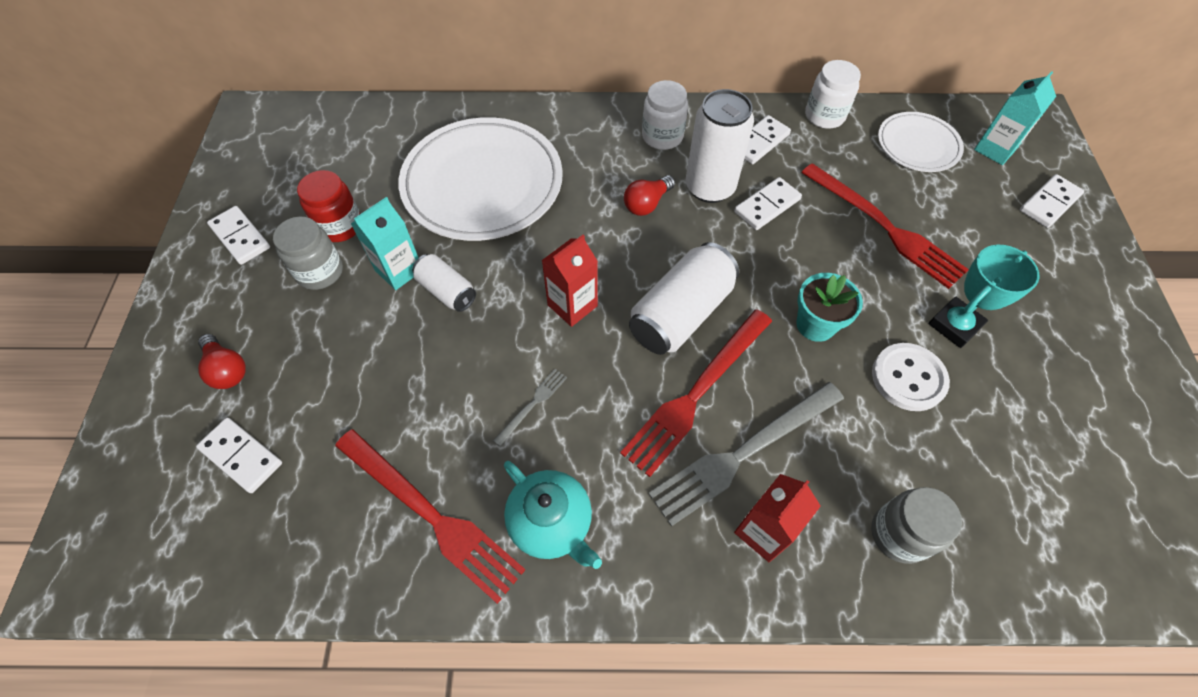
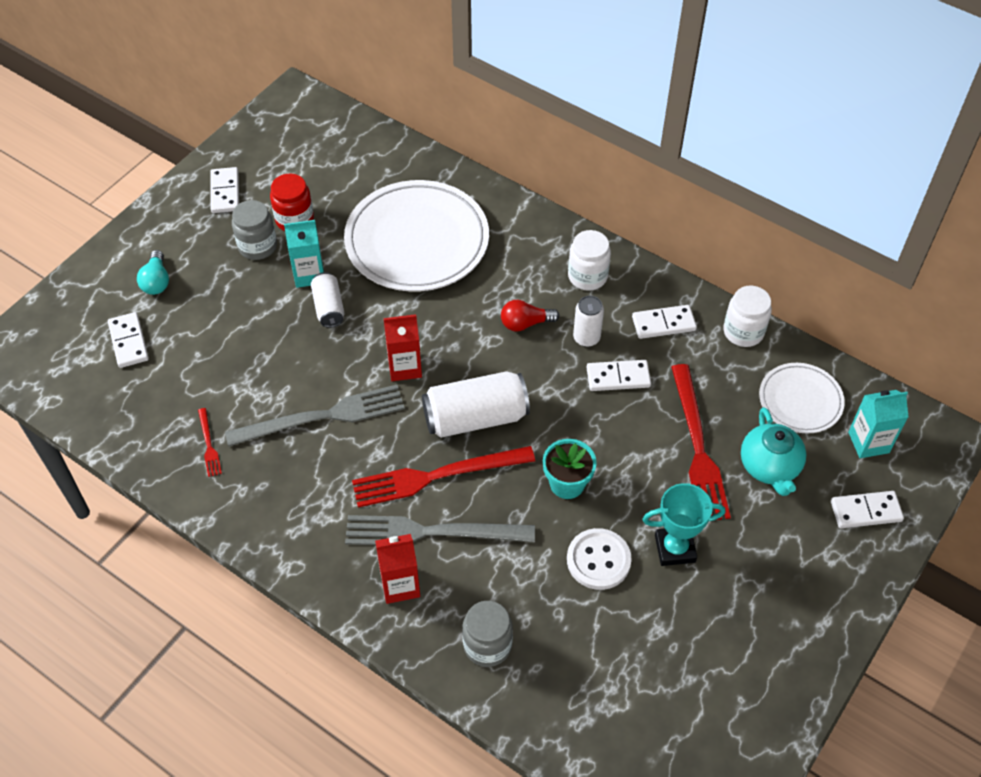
camera: 35 degrees right, 5 degrees down
red light bulb [198,334,246,389] -> turquoise light bulb [137,250,169,295]
red fork [335,429,525,604] -> red fork [198,408,222,477], size x0.45
grey fork [493,369,567,447] -> grey fork [225,385,405,447], size x2.24
turquoise teapot [504,461,602,569] -> turquoise teapot moved to [741,407,806,496]
white can [686,89,754,203] -> white can [573,296,604,347], size x0.57

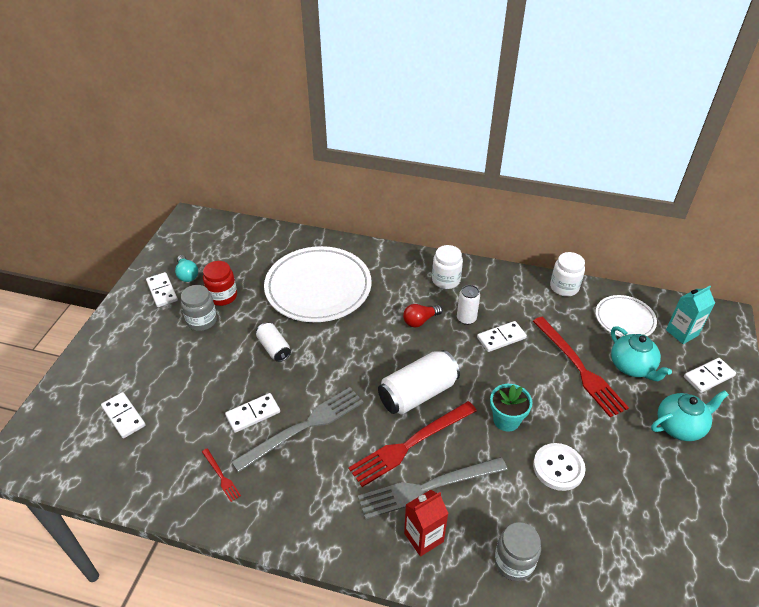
camera: 20 degrees left, 10 degrees down
turquoise light bulb [137,250,169,295] -> turquoise light bulb moved to [175,255,198,282]
turquoise carton [284,220,324,288] -> none
red carton [383,315,422,381] -> none
white domino [632,305,697,339] -> white domino moved to [225,393,280,433]
turquoise trophy [642,483,725,566] -> none
none -> turquoise teapot [651,390,729,441]

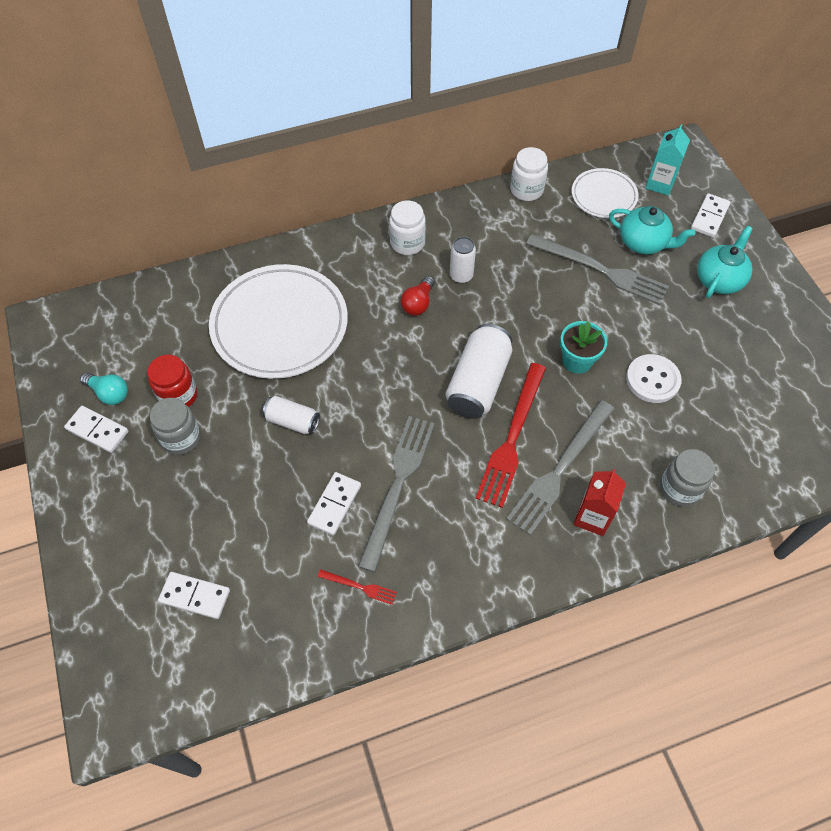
camera: 35 degrees left, 15 degrees up
white domino [477,321,527,352] -> none
red fork [533,317,629,417] -> grey fork [526,234,669,305]

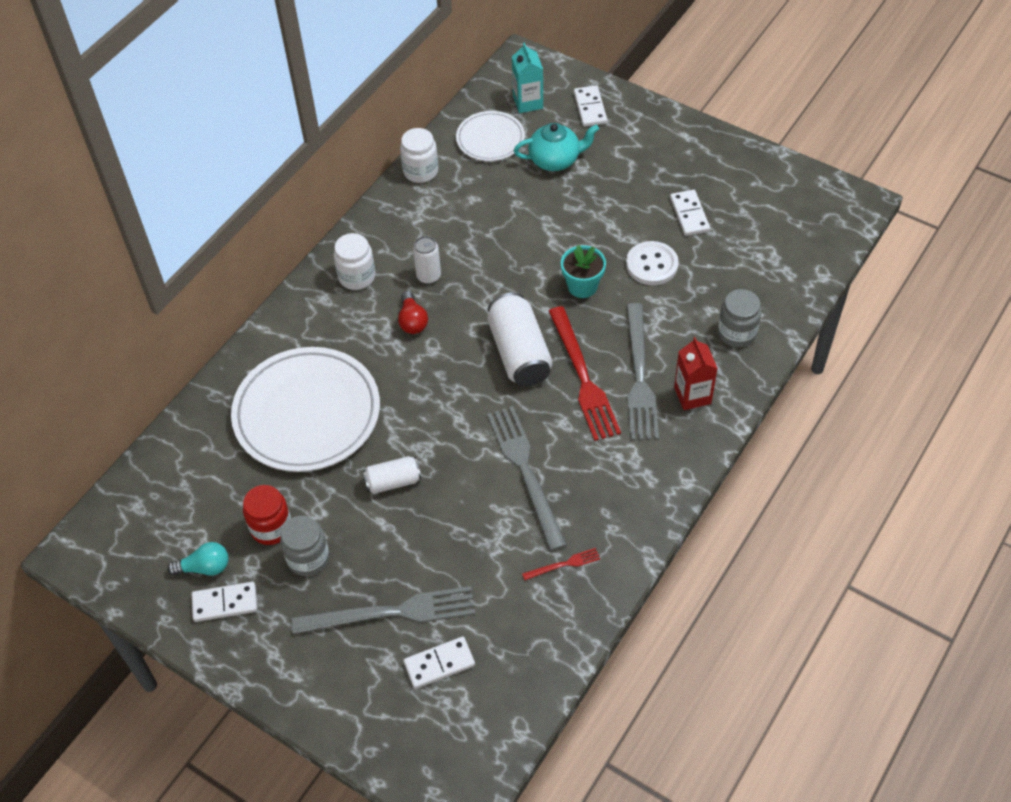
camera: 35 degrees left, 5 degrees down
white domino [307,472,361,536] -> white domino moved to [670,190,710,236]
grey fork [526,234,669,305] -> grey fork moved to [292,586,475,634]
turquoise teapot [697,226,753,298] -> none

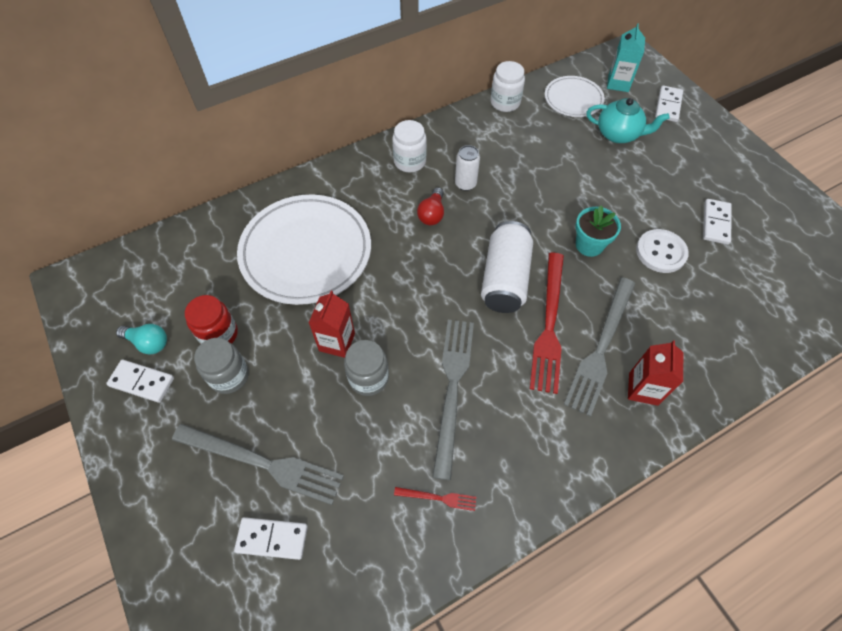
camera: 25 degrees right, 5 degrees up
white can [363,456,422,494] -> red carton [309,291,355,358]
grey jar [718,289,761,347] -> grey jar moved to [344,340,389,396]

